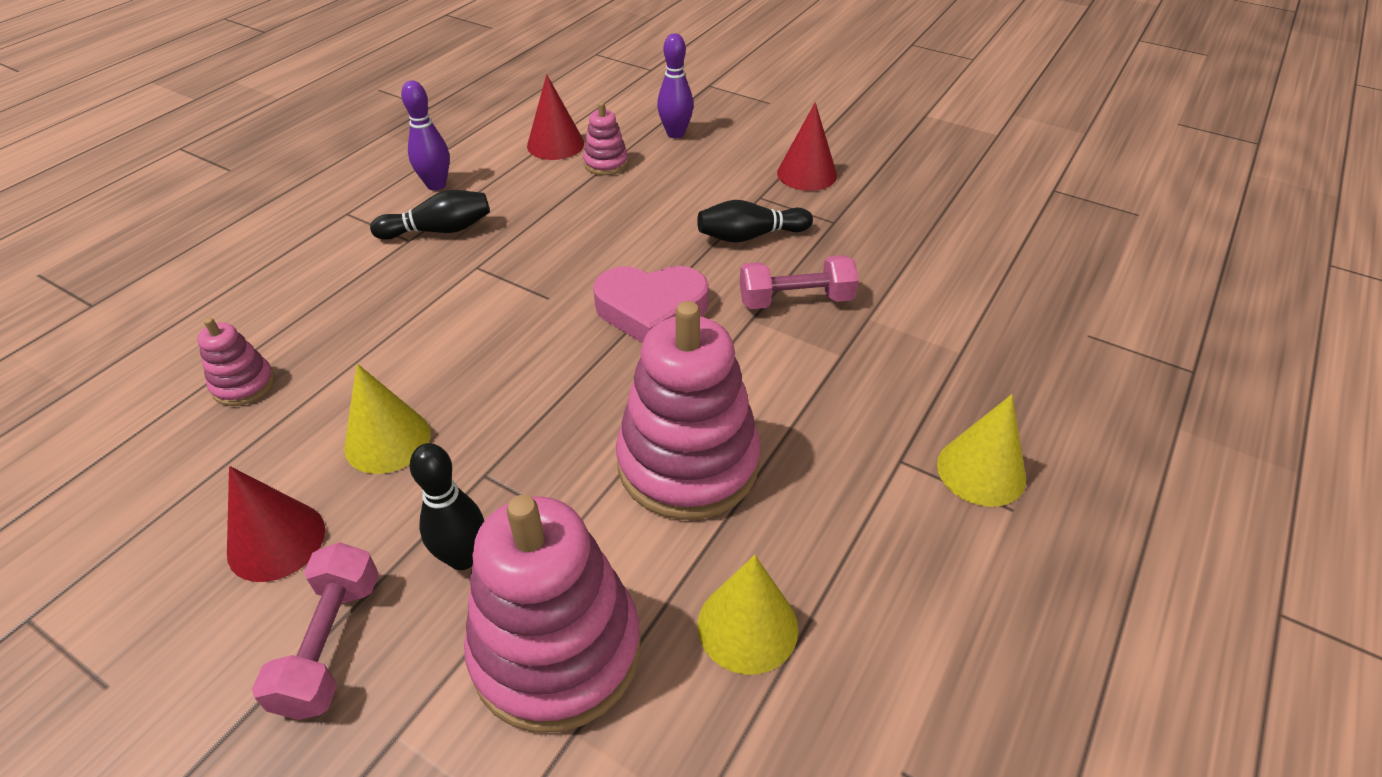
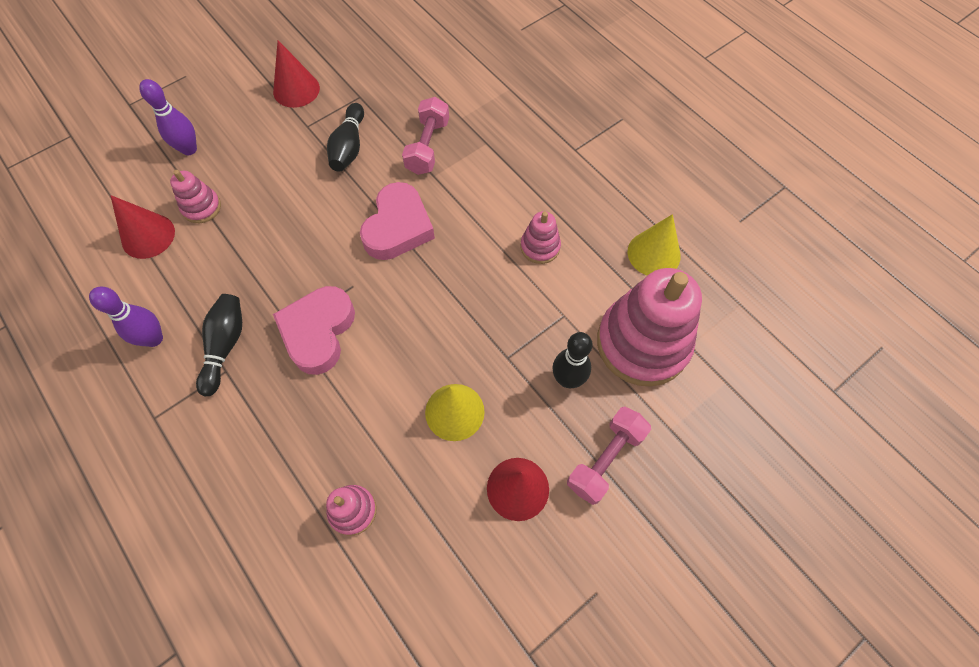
camera: 70 degrees left, 20 degrees up
pink dumbbell [252,542,379,720] -> pink dumbbell turned 75 degrees counterclockwise [567,407,651,505]
pink stacking toy [616,301,761,520] -> pink stacking toy [521,211,561,264], size x0.46
yellow cone [937,394,1026,507] -> none
none -> pink heart [273,286,355,375]

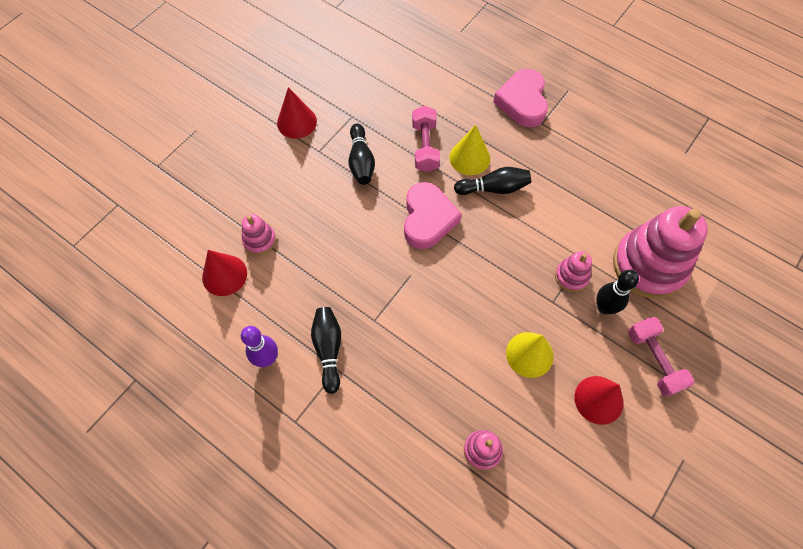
camera: 15 degrees left, 0 degrees up
purple bowling pin [139,79,197,155] -> none
pink heart [273,286,355,375] -> pink heart moved to [493,69,548,127]
pink stacking toy [521,211,561,264] -> pink stacking toy moved to [555,251,592,292]
pink dumbbell [567,407,651,505] -> pink dumbbell turned 45 degrees counterclockwise [628,317,694,397]
yellow cone [628,214,681,275] -> yellow cone moved to [449,125,490,175]
none -> black bowling pin [454,167,531,195]

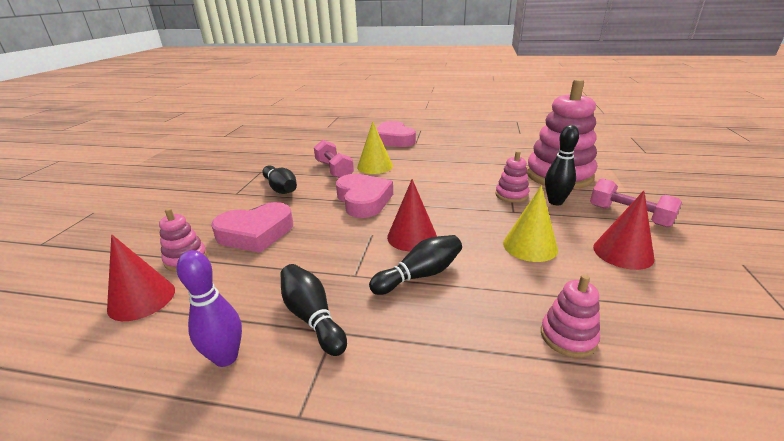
camera: 25 degrees left, 35 degrees down
red cone [277,87,317,139] -> red cone moved to [387,179,437,251]
black bowling pin [454,167,531,195] -> black bowling pin moved to [369,235,462,295]
none -> pink heart [211,202,293,253]

